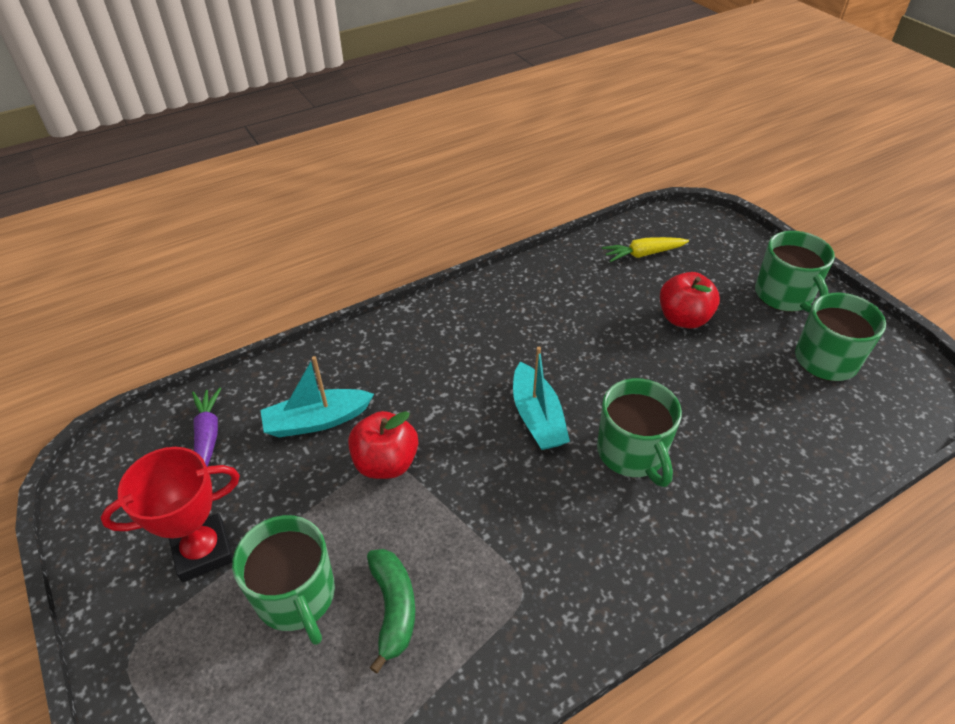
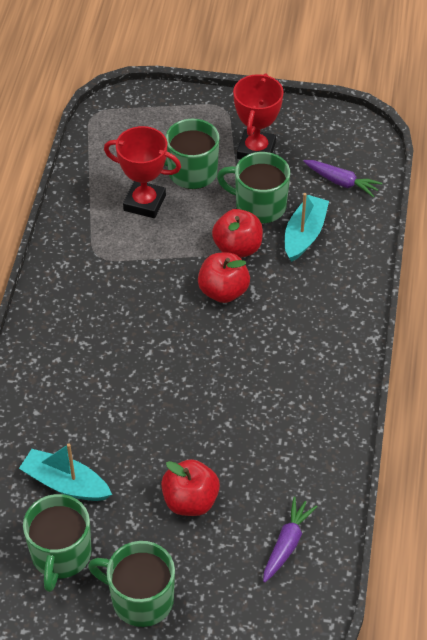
camera: 130 degrees right, 5 degrees up
green banana [367,549,415,674] -> red trophy [104,126,181,218]
turquoise boat [513,347,570,450] -> turquoise boat moved to [19,443,112,501]
green mug [597,378,682,487] -> green mug moved to [217,152,290,224]
yellow carrot [602,237,689,262] -> purple carrot [263,497,318,583]
none -> red apple [198,252,250,303]

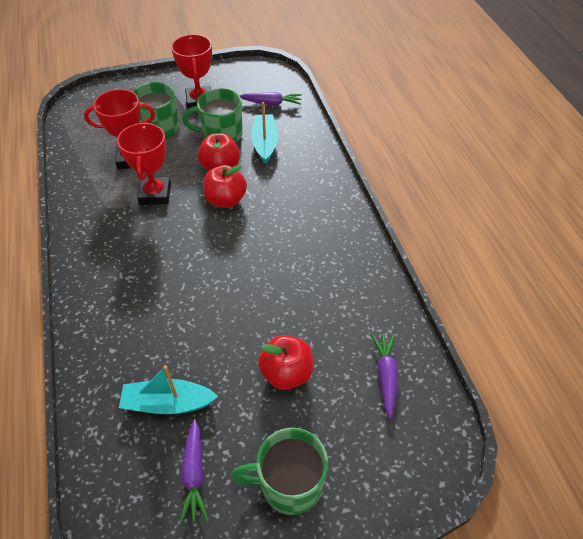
camera: 25 degrees left, 0 degrees up
green mug [23,494,91,592] -> purple carrot [180,419,208,524]
none -> red trophy [117,122,171,205]

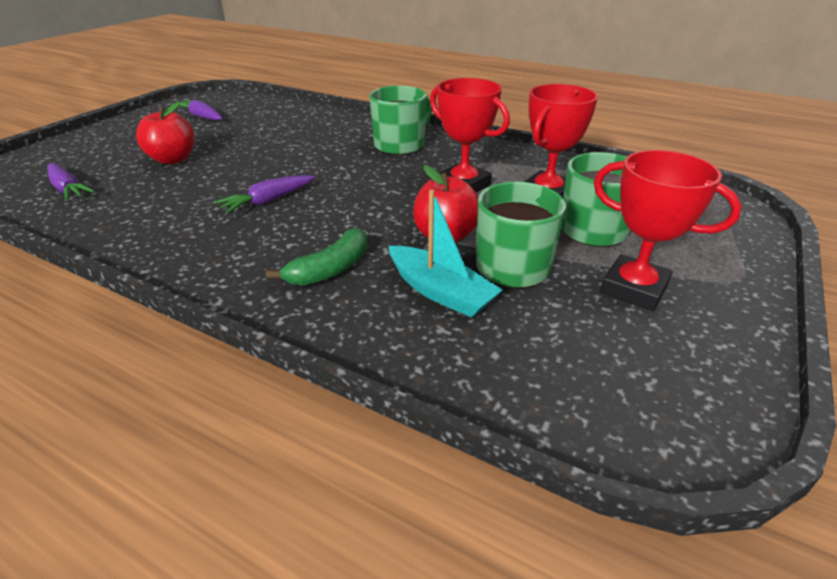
camera: 135 degrees right, 15 degrees down
turquoise boat [119,365,218,414] -> none
red apple [203,165,247,208] -> none
green mug [231,428,328,515] -> green mug moved to [369,86,432,155]
purple carrot [239,92,302,105] -> purple carrot moved to [215,175,315,214]
none -> green banana [266,227,368,286]

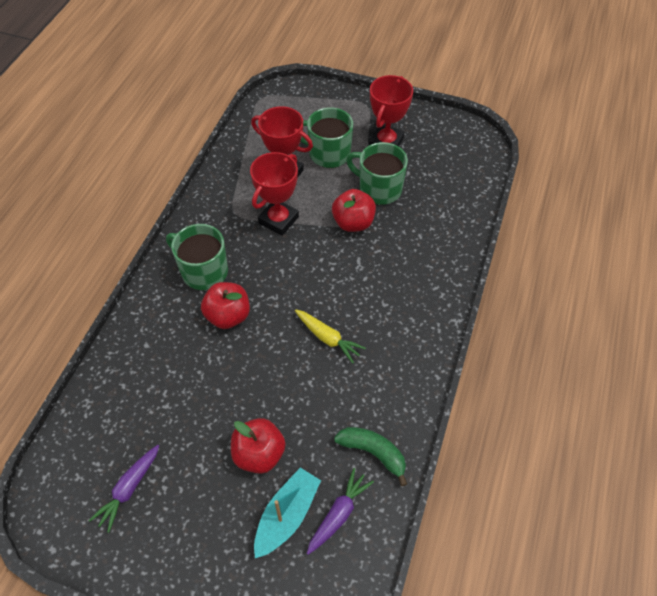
camera: 100 degrees left, 20 degrees up
purple carrot [215,175,315,214] -> yellow carrot [295,310,366,363]
green banana [266,227,368,286] -> green banana moved to [334,427,407,486]
turquoise boat [389,190,502,318] -> turquoise boat moved to [254,468,321,558]
none -> red apple [201,282,250,329]

